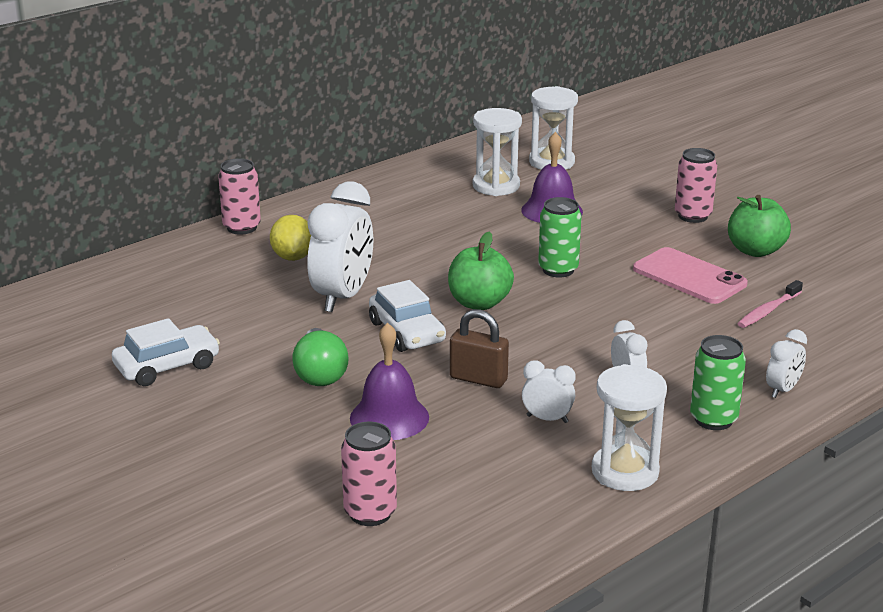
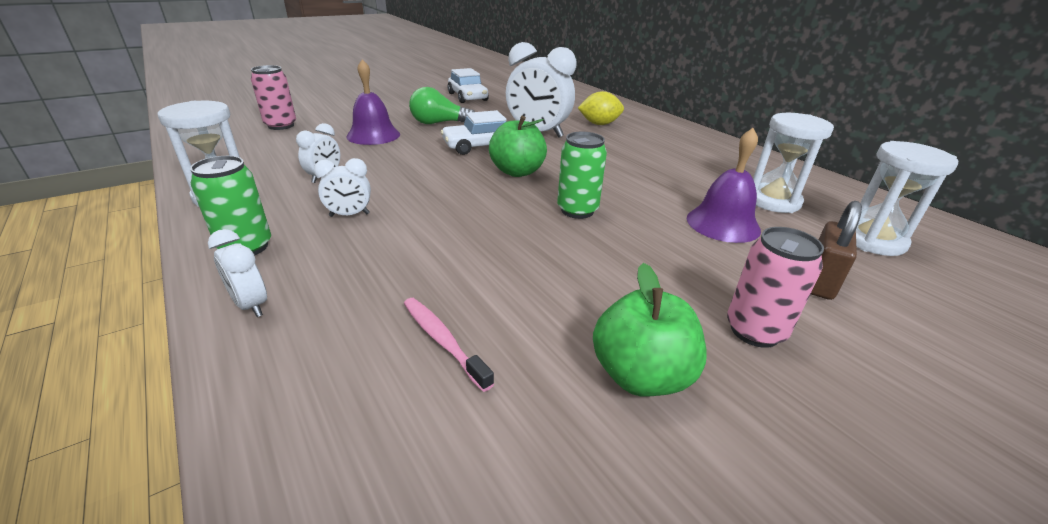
camera: 95 degrees right, 5 degrees up
pink can [218,158,261,235] -> none
brown padlock [450,309,509,388] -> brown padlock moved to [811,201,862,300]
pink phone [633,247,748,304] -> none

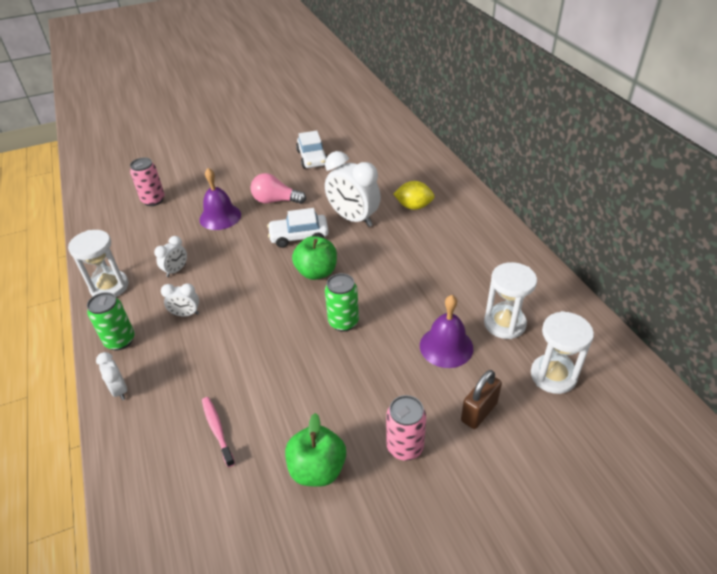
camera: 15 degrees right, 10 degrees up
green light bulb [409,87,475,124] -> pink light bulb [251,173,306,204]

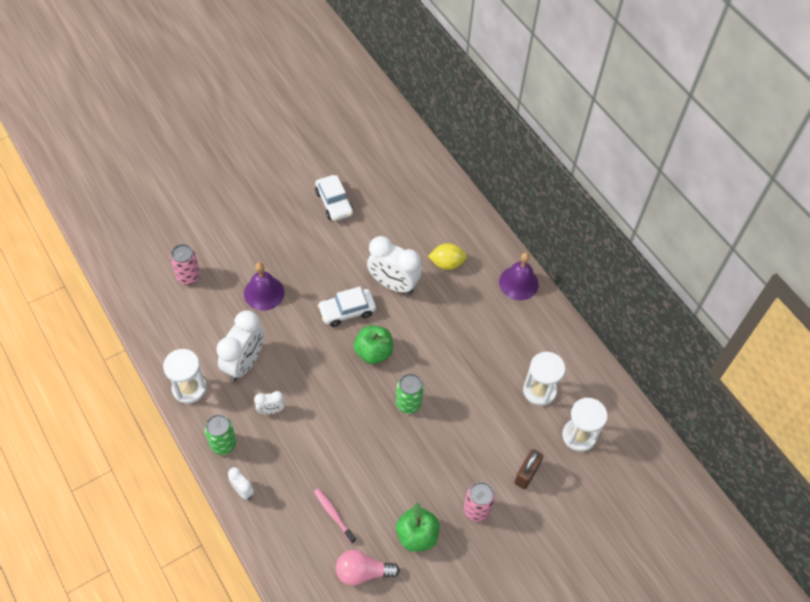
camera: 15 degrees left, 15 degrees up
white clock [154,236,187,277] -> white clock [217,310,264,381], size x2.04
pink light bulb [251,173,306,204] -> pink light bulb moved to [336,550,400,586]
purple bell [420,295,473,368] -> purple bell moved to [499,252,539,300]

